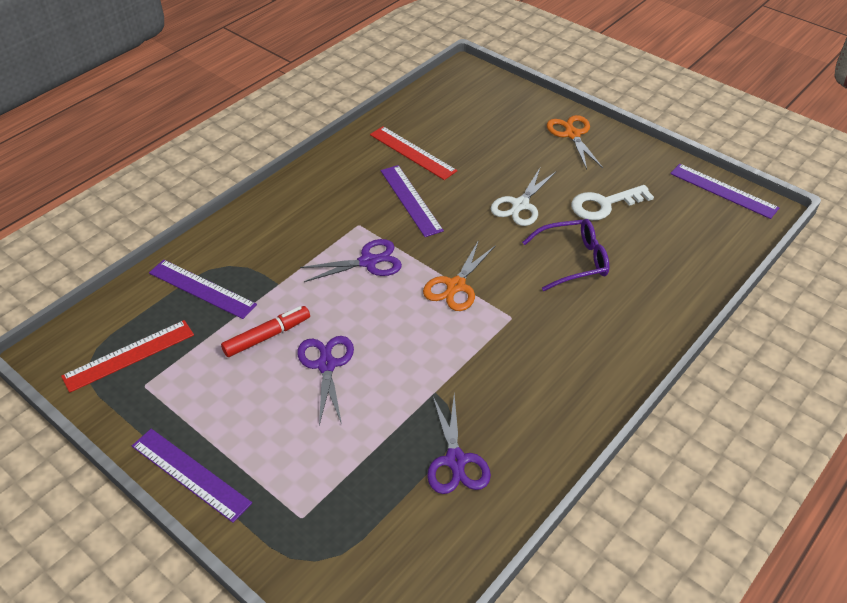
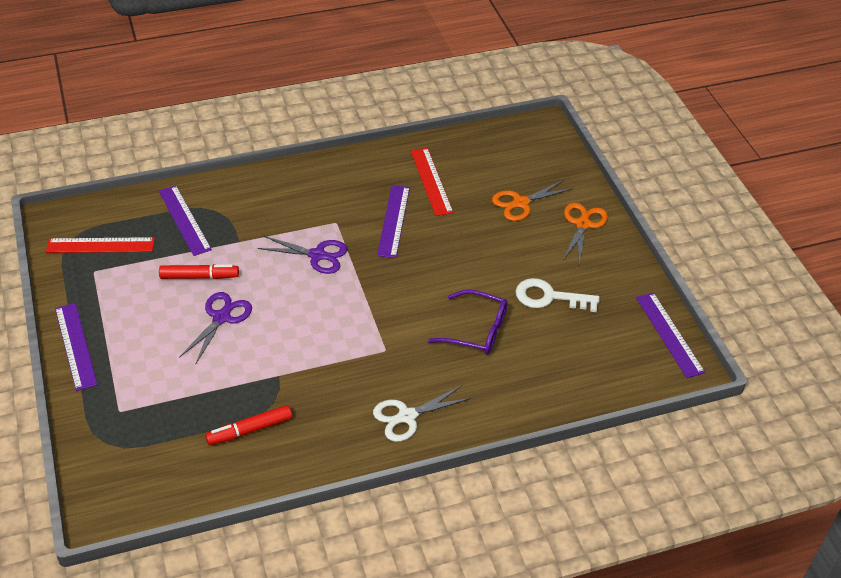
camera: 30 degrees right, 0 degrees up
orange scissors [423,240,496,311] -> orange scissors moved to [492,180,573,221]
purple scissors [427,394,491,494] -> red marker [205,405,292,445]
white scissors [491,168,556,226] -> white scissors moved to [373,386,472,442]

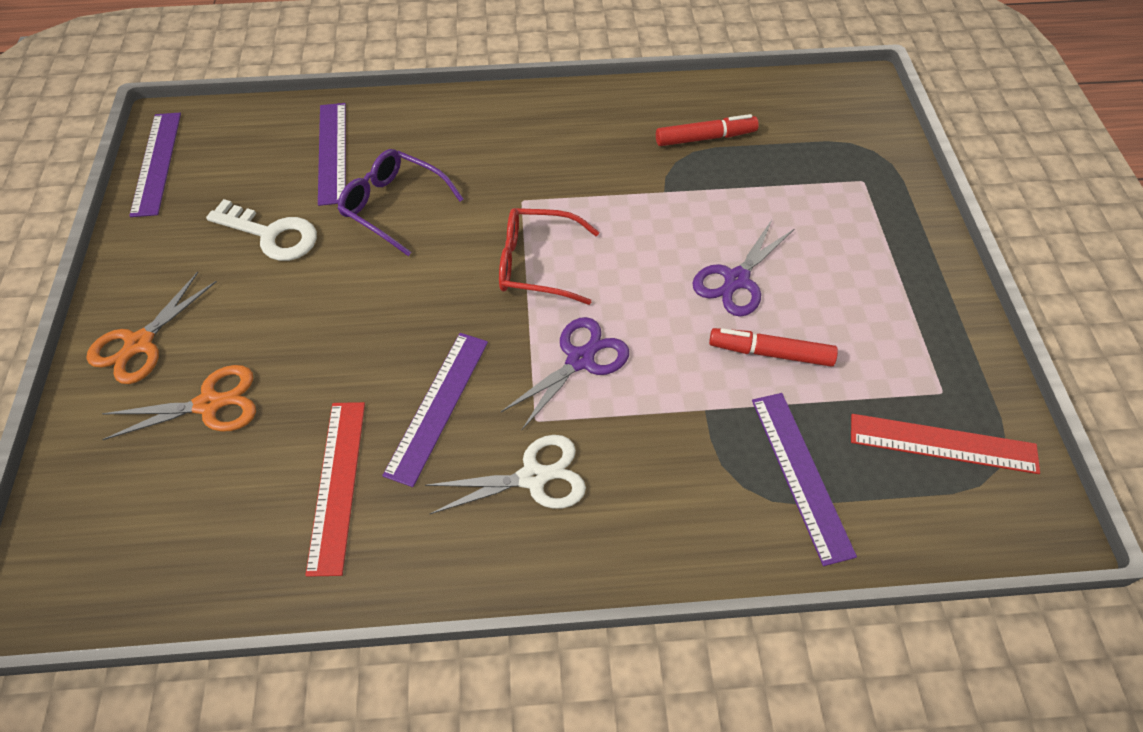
camera: 165 degrees left, 10 degrees up
purple ruler [55,303,98,391] -> purple ruler moved to [318,103,346,206]
purple scissors [258,236,347,274] -> purple scissors turned 105 degrees clockwise [501,317,629,431]
white scissors [373,386,472,442] -> white scissors moved to [425,435,586,514]
none -> red glasses [499,208,599,305]

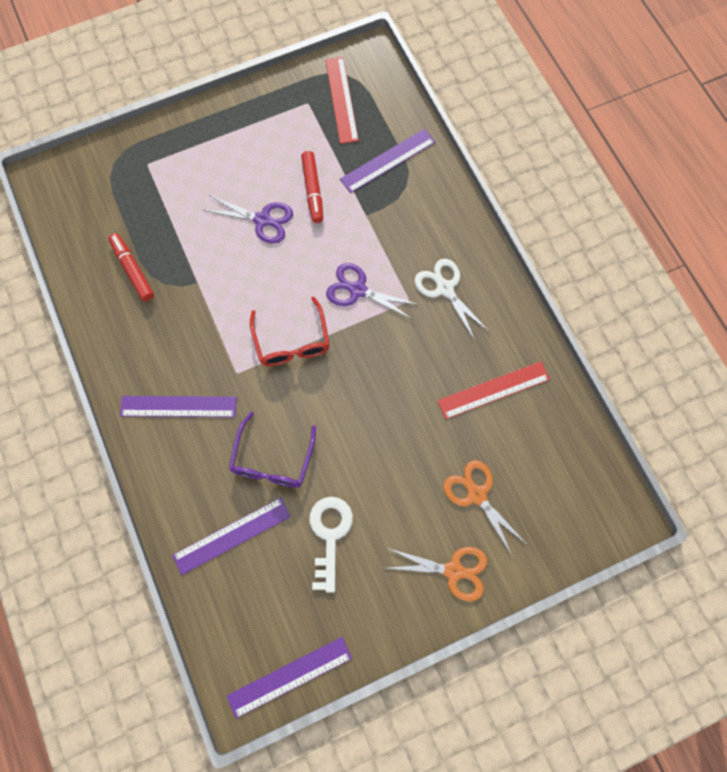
camera: 110 degrees left, 15 degrees up
purple ruler [382,333,488,487] -> purple ruler moved to [120,396,237,417]

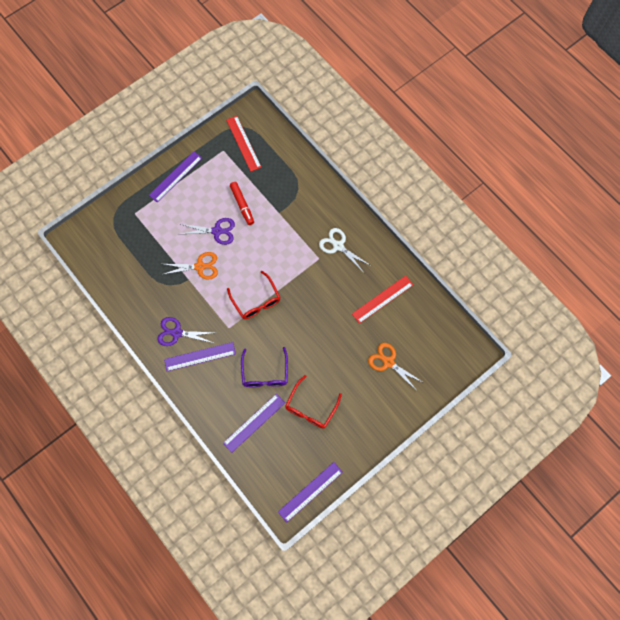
camera: 15 degrees left, 0 degrees up
red marker [108,233,154,301] -> none
white key [309,497,353,593] -> red glasses [285,375,342,429]
purple scissors [326,263,420,320] -> purple scissors moved to [157,317,214,346]
purple ruler [340,129,435,193] -> purple ruler moved to [149,151,202,203]
orange scissors [387,547,488,602] -> orange scissors moved to [161,252,218,280]

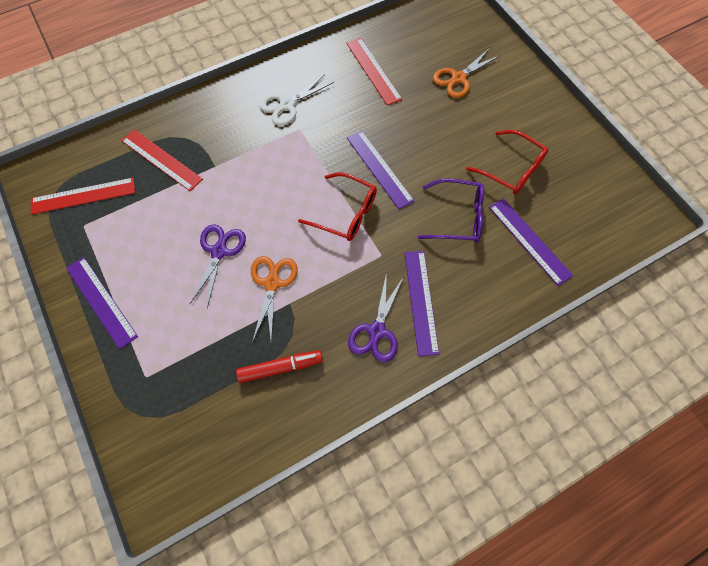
camera: 80 degrees left, 5 degrees down
red glasses [227,271,281,319] -> red glasses turned 45 degrees clockwise [298,172,377,241]
red marker [230,182,254,225] -> red marker moved to [236,350,323,383]
purple ruler [278,462,343,523] -> purple ruler moved to [347,130,414,209]
none -> red ruler [121,129,203,191]

